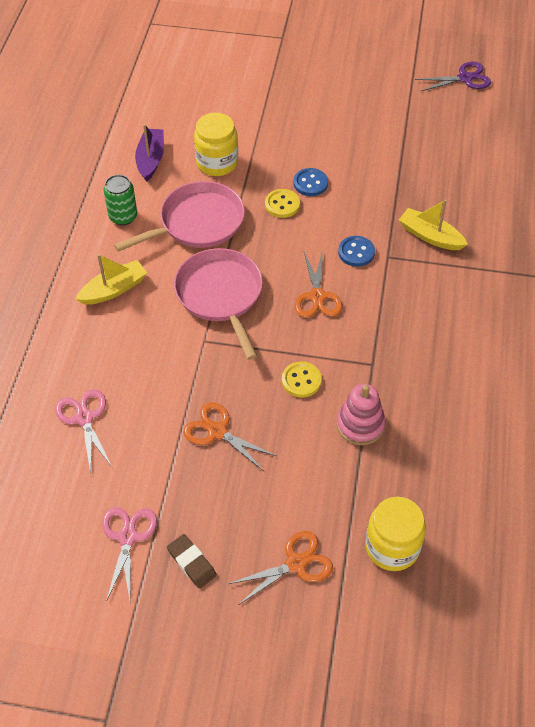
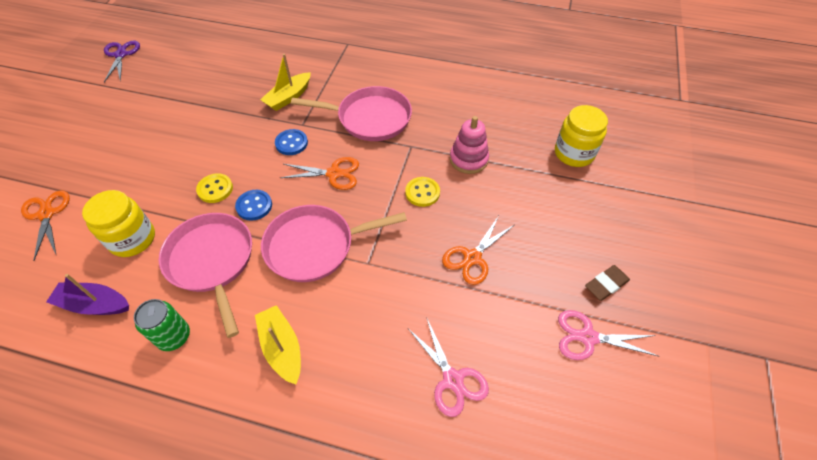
camera: 85 degrees left, 0 degrees up
pink scissors [55,389,112,474] -> pink scissors turned 105 degrees counterclockwise [409,319,489,417]
orange scissors [228,531,333,604] -> orange scissors moved to [21,190,70,261]
blue button [294,168,328,196] -> blue button moved to [235,190,272,221]
none -> pink pan [291,86,412,141]

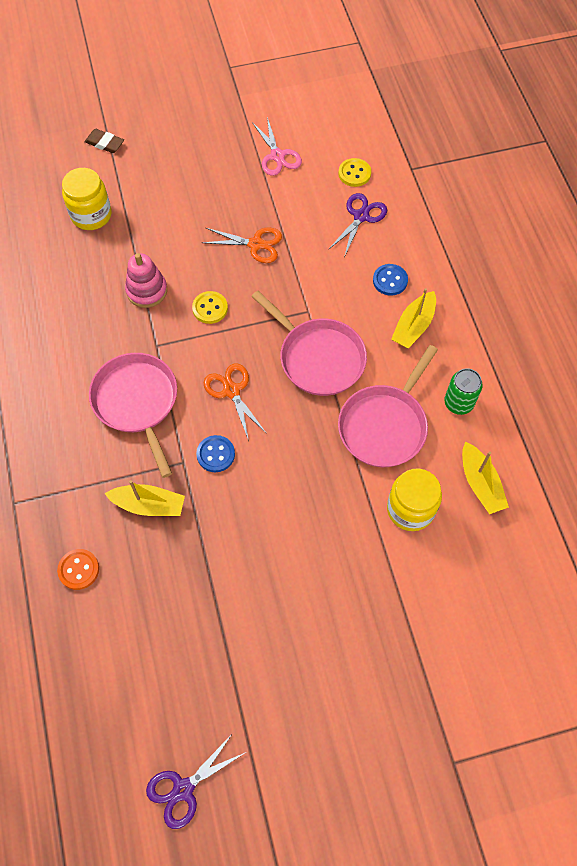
camera: 120 degrees left, 10 degrees up
orange scissors [21,190,70,261] -> none
purple boat [46,274,129,315] -> yellow boat [462,442,509,514]
yellow button [196,173,233,203] -> yellow button moved to [338,158,371,187]
blue button [235,190,272,221] -> blue button moved to [373,264,408,296]
pink scissors [409,319,489,417] -> purple scissors [328,193,387,257]
brown eraser [585,265,630,301] -> brown eraser moved to [85,129,124,153]
none -> orange button [57,549,99,590]

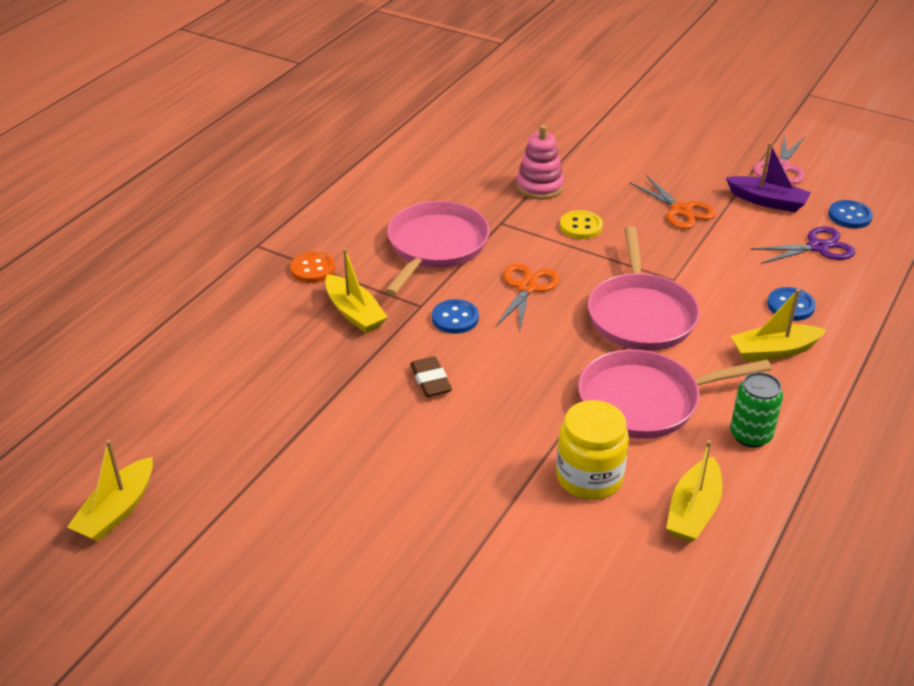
camera: 45 degrees right, 25 degrees down
orange button [57,549,99,590] -> orange button moved to [290,251,335,283]
yellow jar [62,168,112,230] -> none
brown eraser [85,129,124,153] -> brown eraser moved to [410,356,452,397]
purple scissors [146,733,246,829] -> yellow boat [67,440,153,542]
yellow button [338,158,371,187] -> blue button [828,200,873,228]
none -> purple boat [726,142,811,212]

